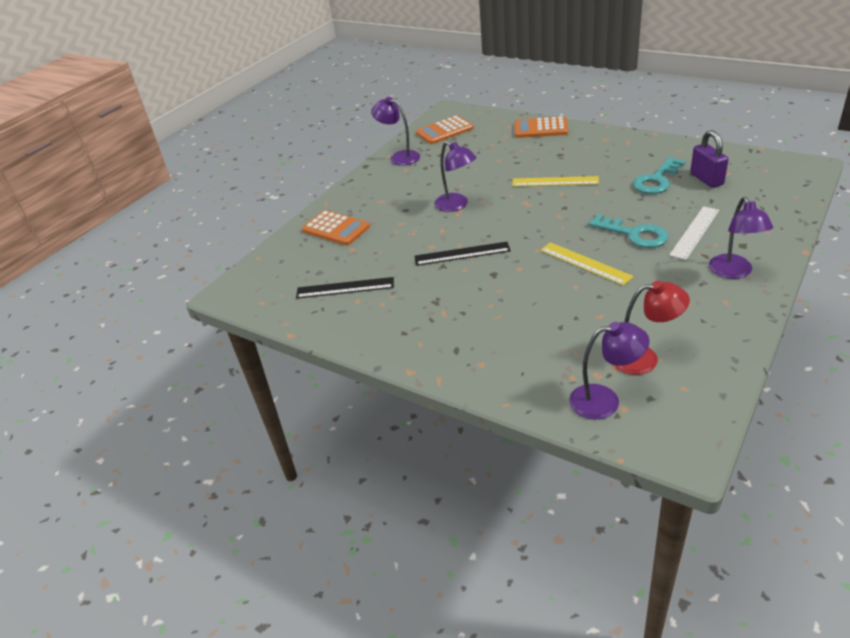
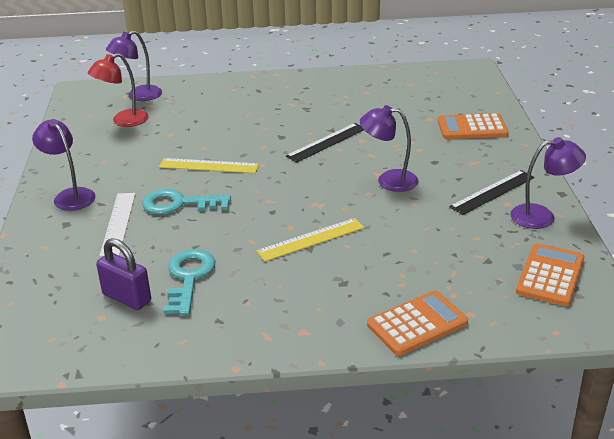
camera: 140 degrees right, 5 degrees down
black ruler [296,277,394,299] -> black ruler moved to [449,170,535,215]

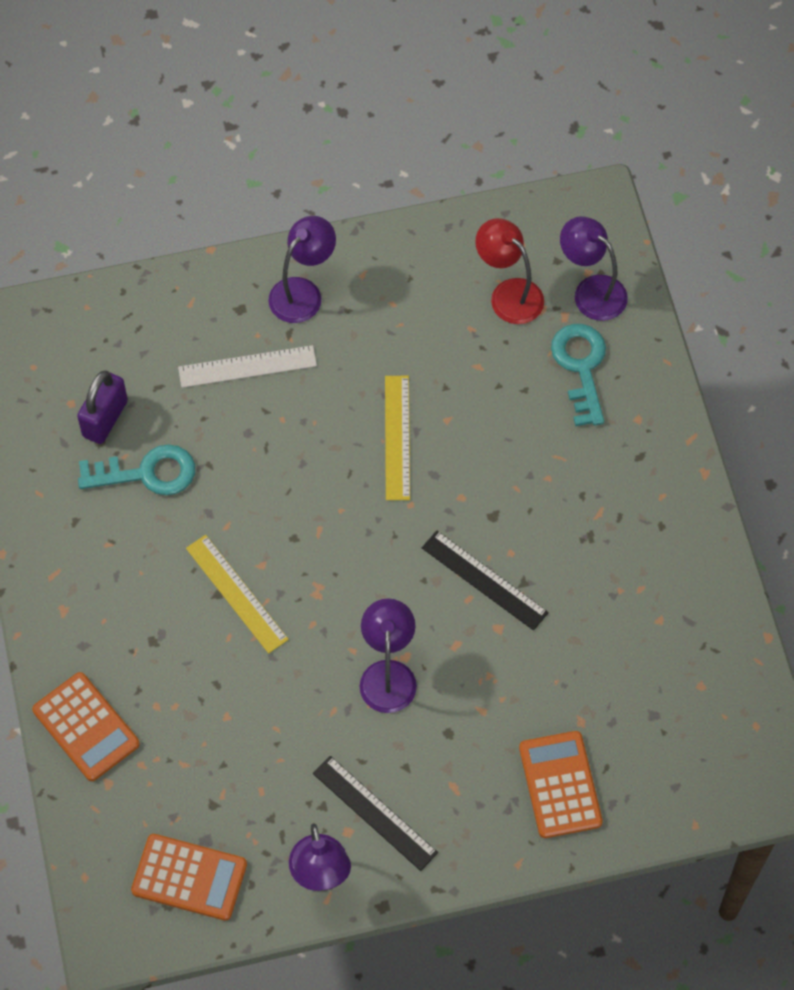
camera: 80 degrees right, 30 degrees up
turquoise key [142,189,231,214] -> turquoise key moved to [551,324,606,426]

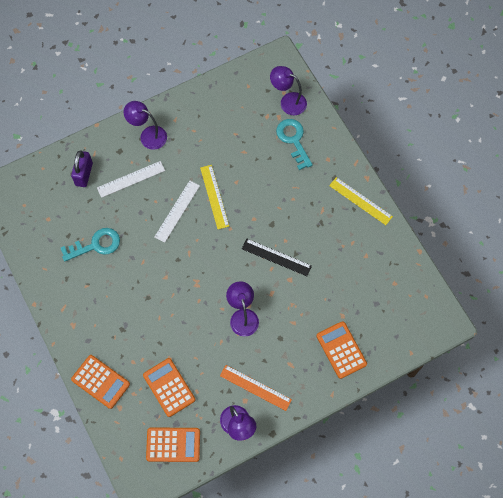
camera: 15 degrees left, 5 degrees up
purple padlock [77,371,128,444] -> purple padlock moved to [71,150,93,187]
yellow ruler [186,535,289,653] -> yellow ruler moved to [329,177,393,225]
purple lamp [268,216,336,323] -> purple lamp turned 90 degrees counterclockwise [124,101,167,150]
black ruler [313,756,438,871] -> orange ruler [220,365,292,411]
red lamp [476,218,544,324] -> none
none -> orange calculator [143,358,195,417]
none -> white ruler [155,180,200,243]

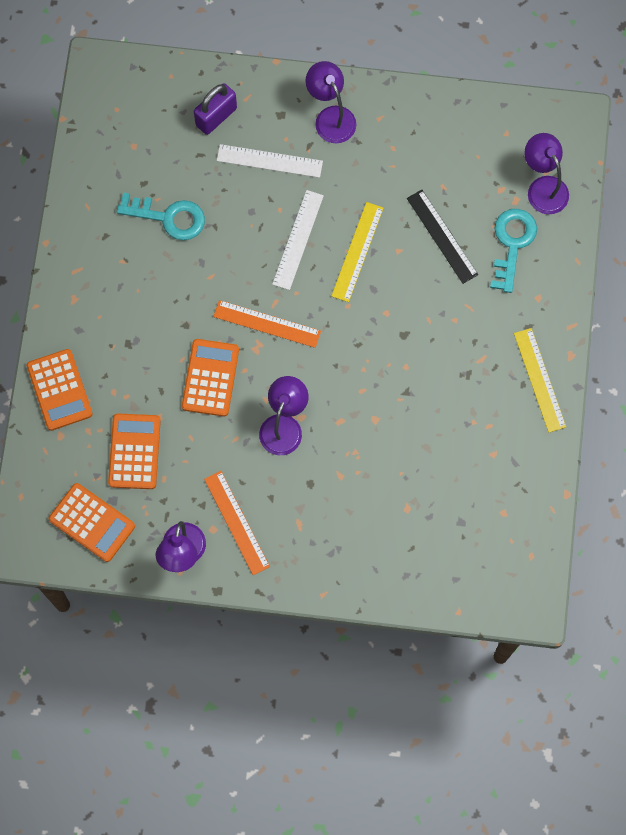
camera: 35 degrees right, 5 degrees up
white ruler [155,180,200,243] -> white ruler turned 45 degrees counterclockwise [272,190,324,290]
black ruler [242,239,312,276] -> black ruler moved to [407,190,478,284]
orange calculator [316,321,367,379] -> orange calculator moved to [182,339,239,417]
none -> orange ruler [213,300,321,348]

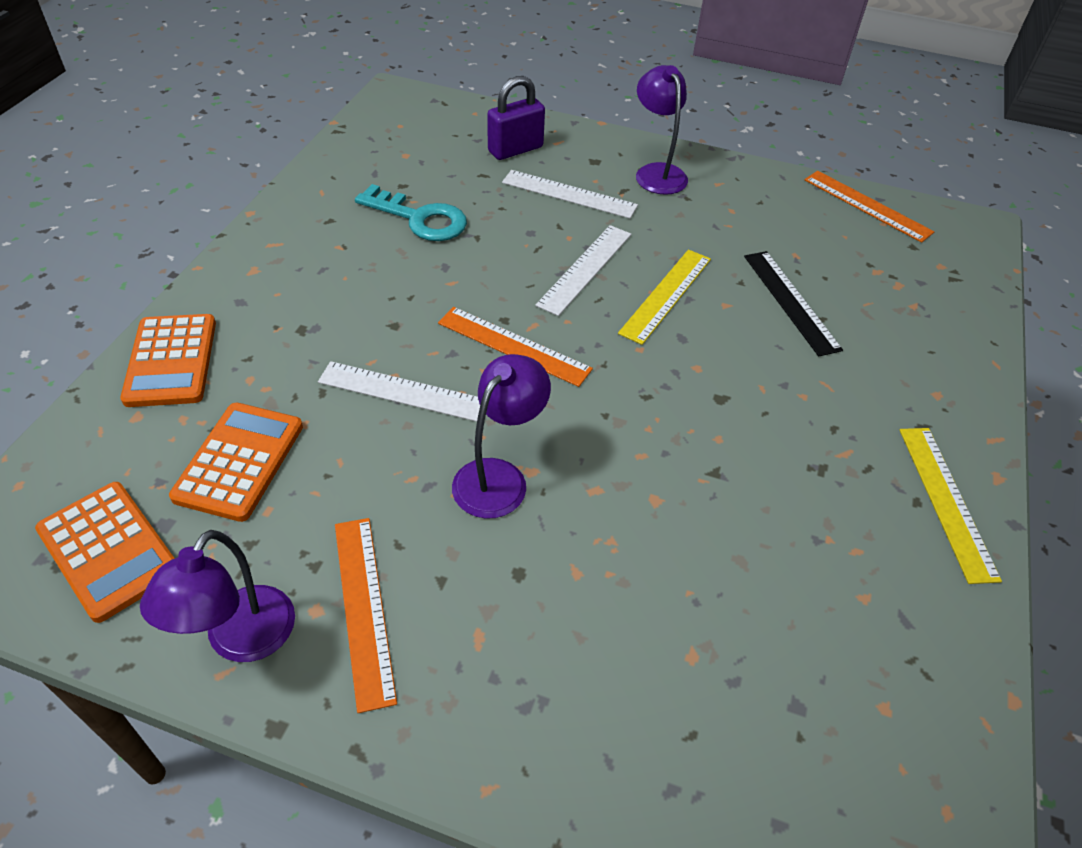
camera: 10 degrees right, 25 degrees down
orange calculator [182,339,239,417] -> white ruler [318,361,480,422]
turquoise key [490,209,537,293] -> none
purple lamp [524,133,569,214] -> none
none -> orange ruler [805,171,934,243]

